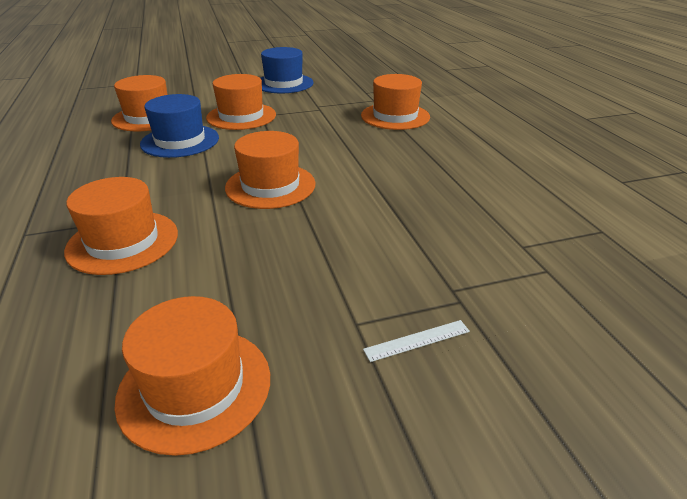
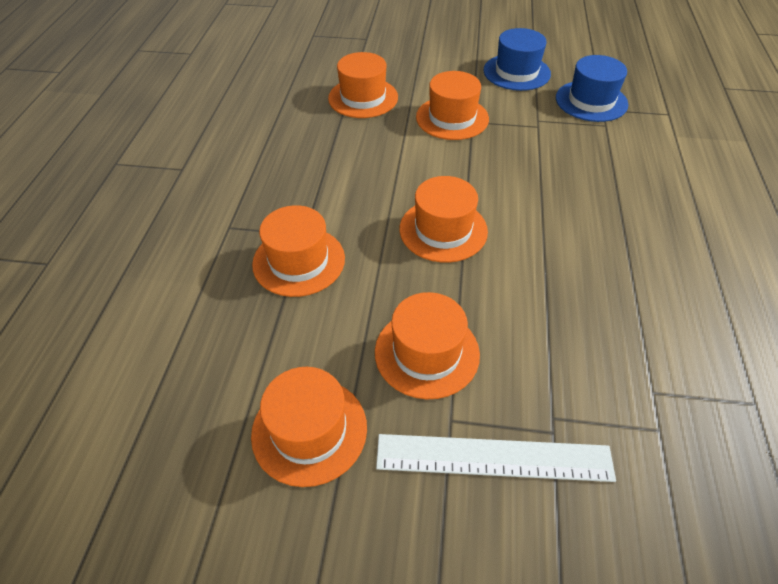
camera: 25 degrees right, 15 degrees up
blue hat [140,94,219,158] -> blue hat moved to [556,55,628,122]
orange hat [361,74,430,130] -> orange hat moved to [375,292,480,399]
white ruler [363,320,470,362] -> white ruler [376,434,616,482], size x2.40

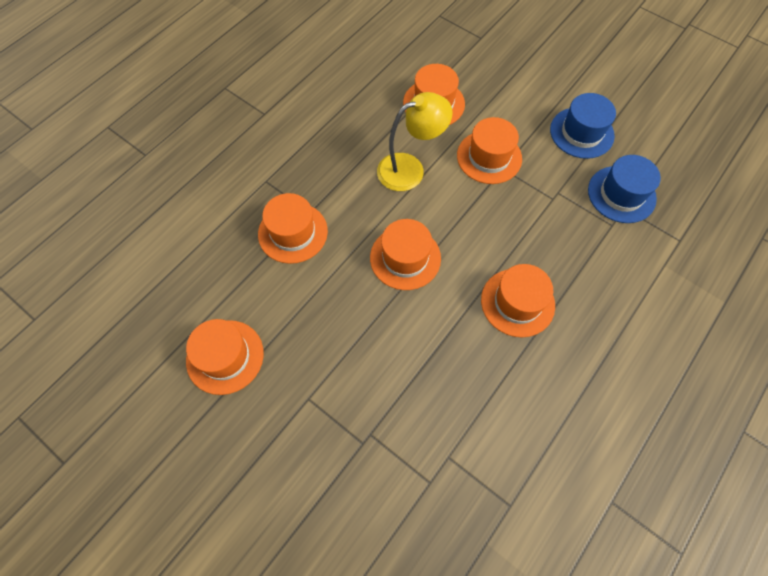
camera: 30 degrees right, 15 degrees up
orange hat [375,292,480,399] -> orange hat moved to [481,264,555,337]
white ruler [376,434,616,482] -> none
none -> yellow lamp [377,92,453,191]

